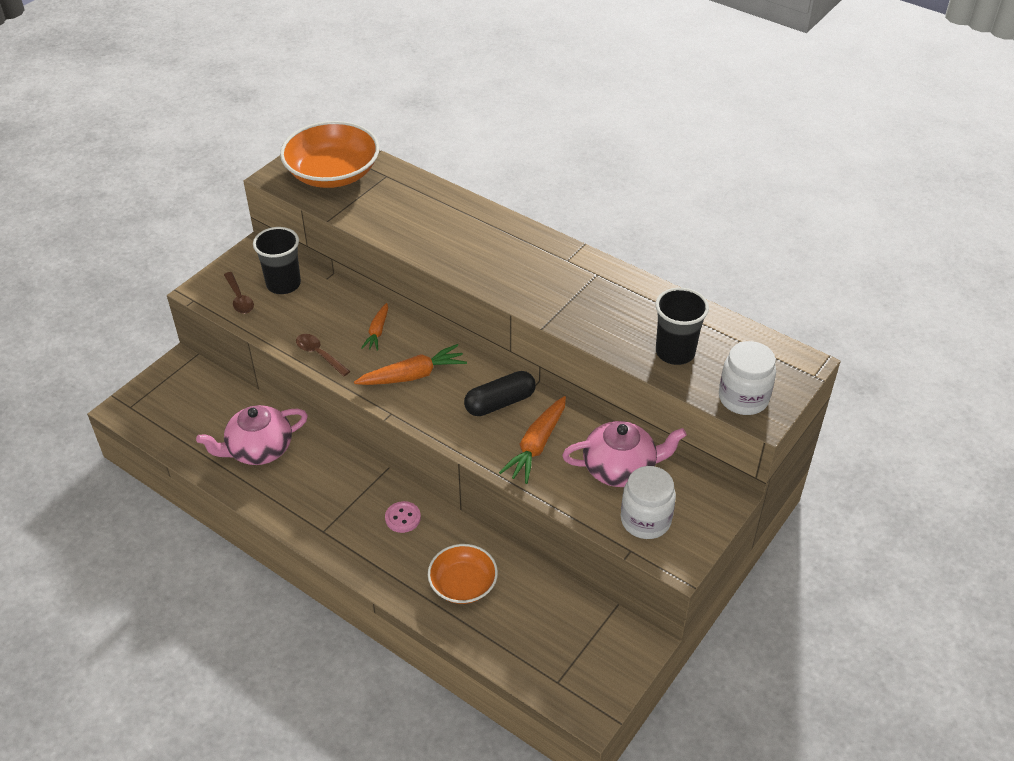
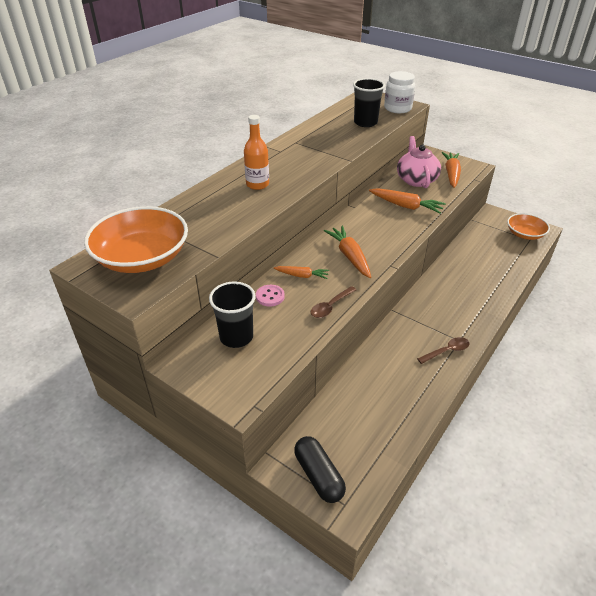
camera: 90 degrees left, 5 degrees down
pink teapot [196,405,308,465] -> none
brown spoon [224,272,254,314] -> brown spoon moved to [417,337,470,364]
pink button [385,501,421,533] -> pink button moved to [256,285,285,306]
orange bowl [428,544,498,604] -> orange bowl moved to [507,213,550,240]
black capsule [464,371,536,416] -> black capsule moved to [294,436,346,503]
white jar [621,466,676,539] -> orange carrot [442,152,461,188]
none -> orange bottle [244,115,269,190]

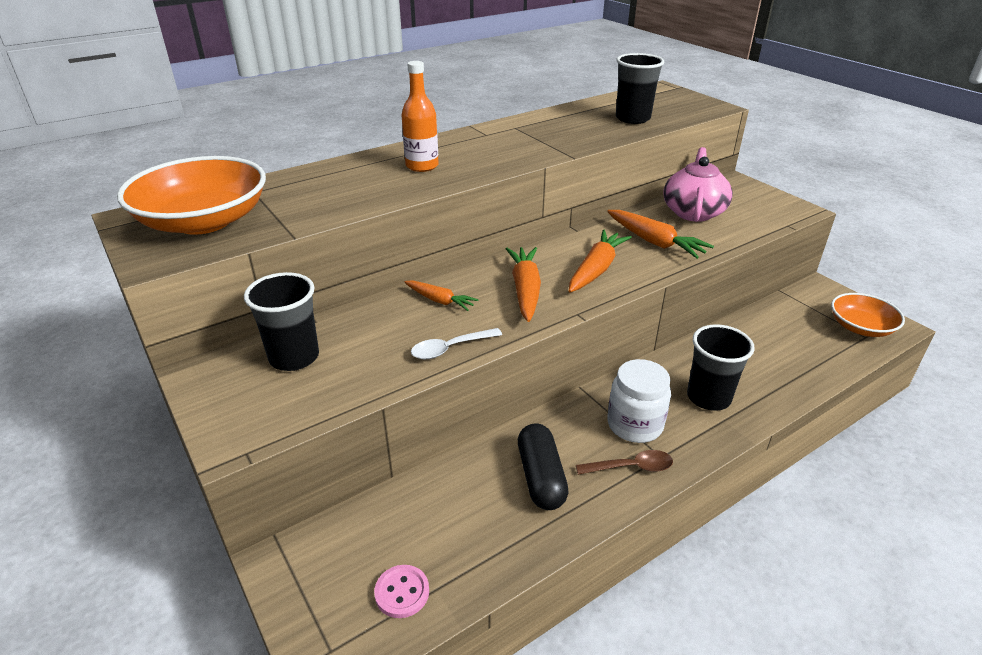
camera: 20 degrees right, 5 degrees down
pink button [256,285,285,306] -> pink button moved to [374,565,429,618]
black capsule [294,436,346,503] -> black capsule moved to [518,424,569,510]
brown spoon [310,286,356,318] -> white spoon [411,328,502,359]
white jar [384,71,415,113] -> white jar moved to [607,359,671,443]
orange carrot [442,152,461,188] -> orange carrot moved to [569,230,632,293]
none -> black cup [687,324,755,411]

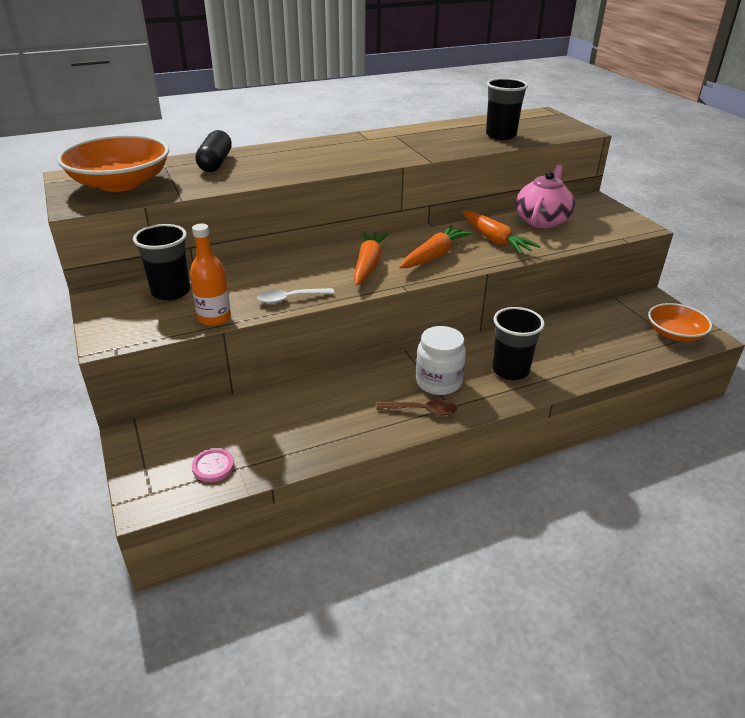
camera: 10 degrees right, 0 degrees up
orange bottle [401,61,439,172] -> orange bottle moved to [190,224,231,326]
orange carrot [404,280,479,311] -> none
black capsule [518,424,569,510] -> black capsule moved to [195,130,232,172]

